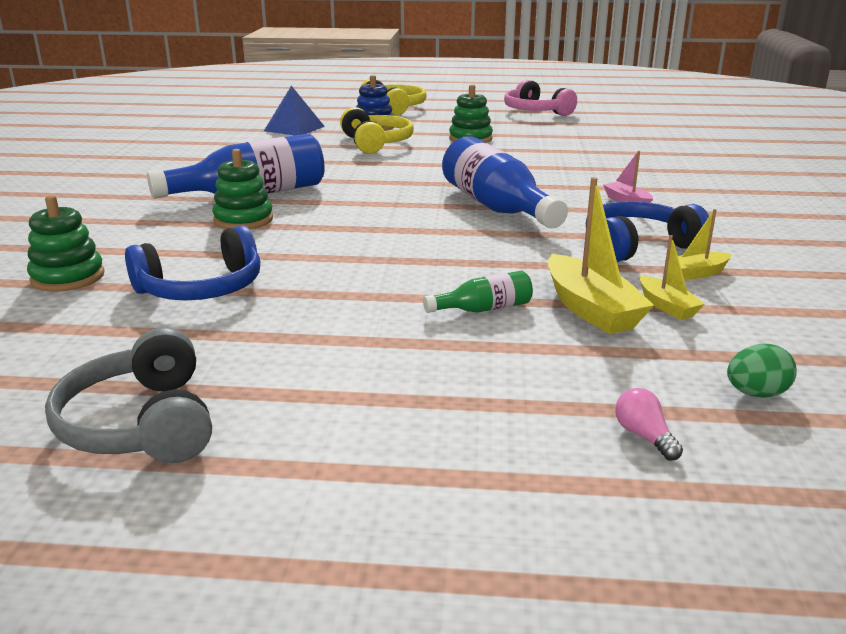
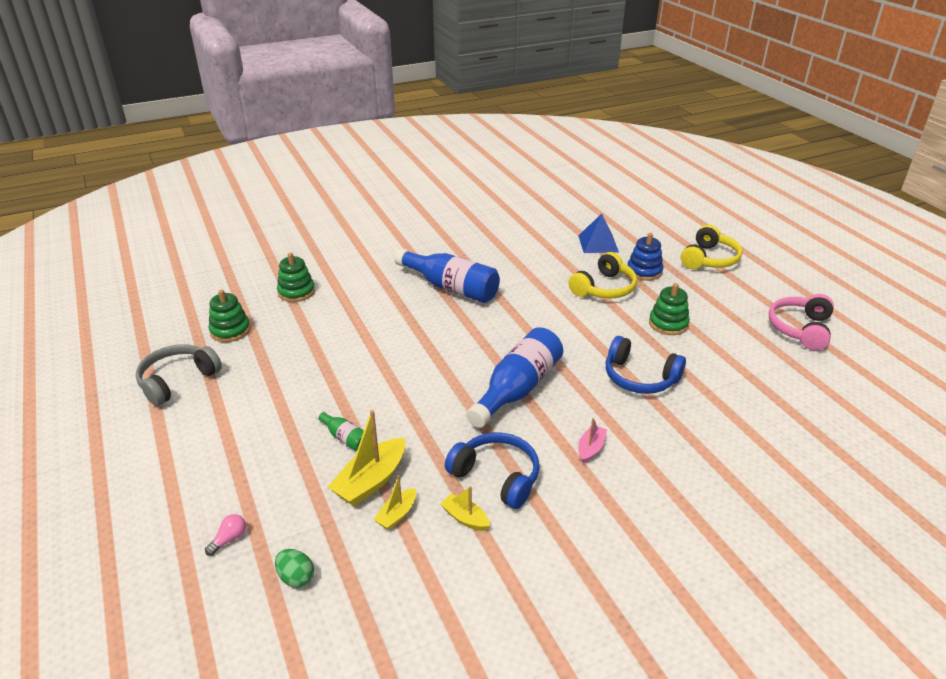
camera: 60 degrees right, 10 degrees up
blue headphones [125,226,260,300] -> blue headphones moved to [606,336,686,394]
green stacking toy [212,149,273,229] -> green stacking toy moved to [209,290,251,342]

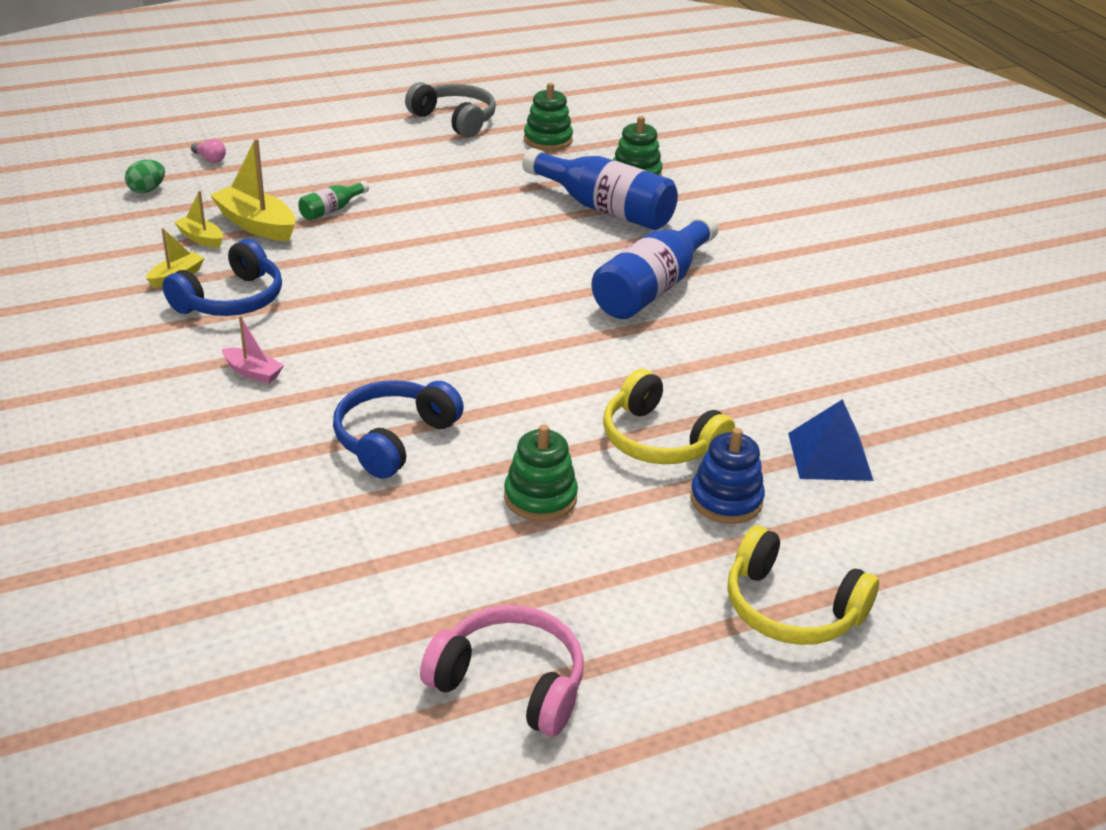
camera: 90 degrees right, 0 degrees up
blue bottle [466,327,563,428] -> blue bottle moved to [522,148,678,230]

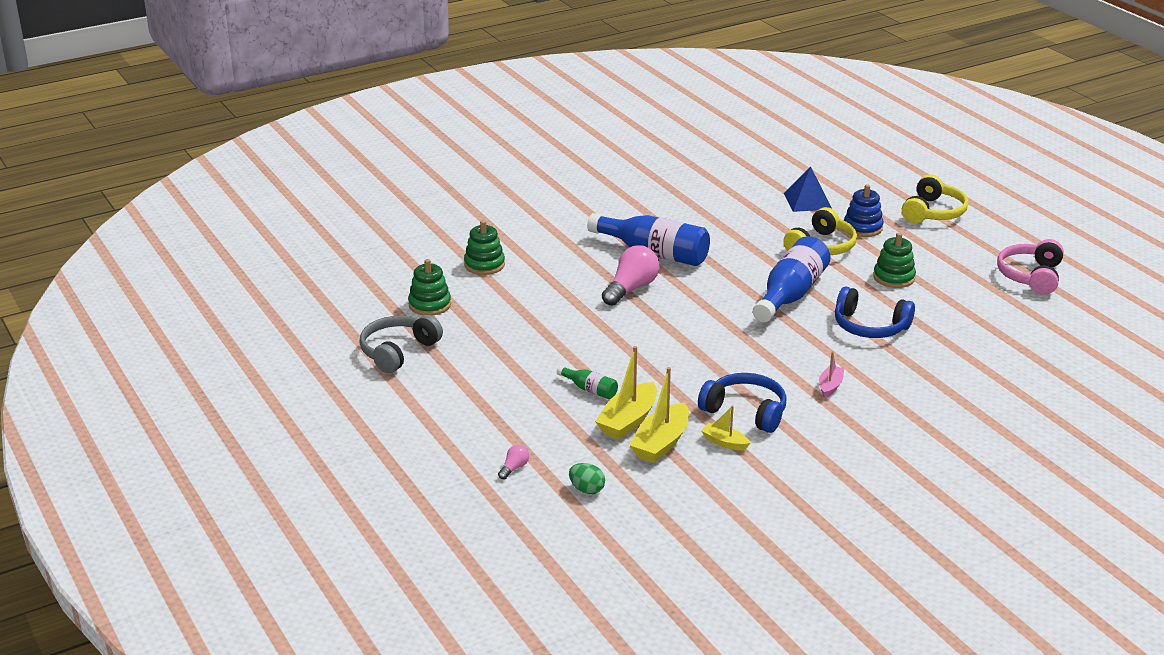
camera: 95 degrees left, 5 degrees down
yellow boat [174,191,223,248] -> yellow boat [629,367,689,463], size x1.79
blue bottle [522,148,678,230] -> blue bottle moved to [753,236,830,322]
none -> pink light bulb [602,245,659,306]

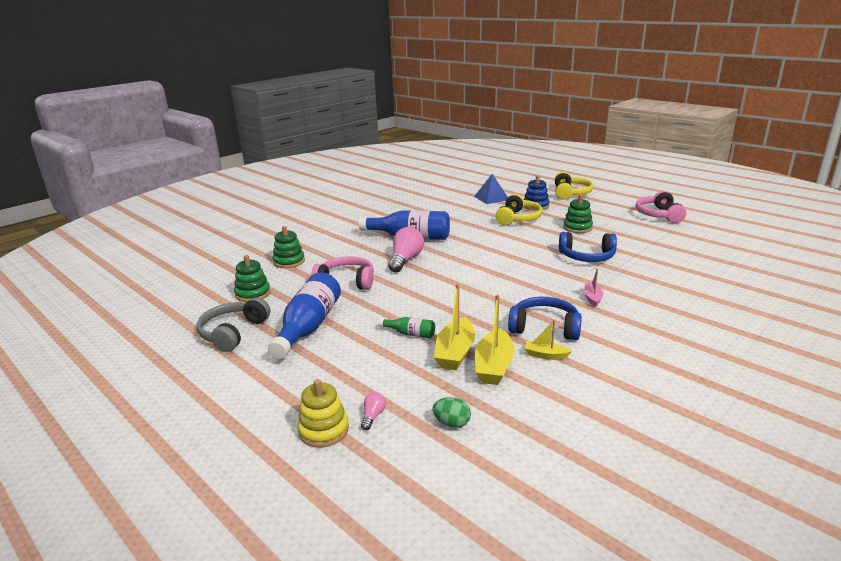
camera: 15 degrees left, 5 degrees down
blue bottle [753,236,830,322] -> blue bottle moved to [268,272,341,359]
none -> yellow stacking toy [297,379,349,448]
none -> pink headphones [311,257,374,290]

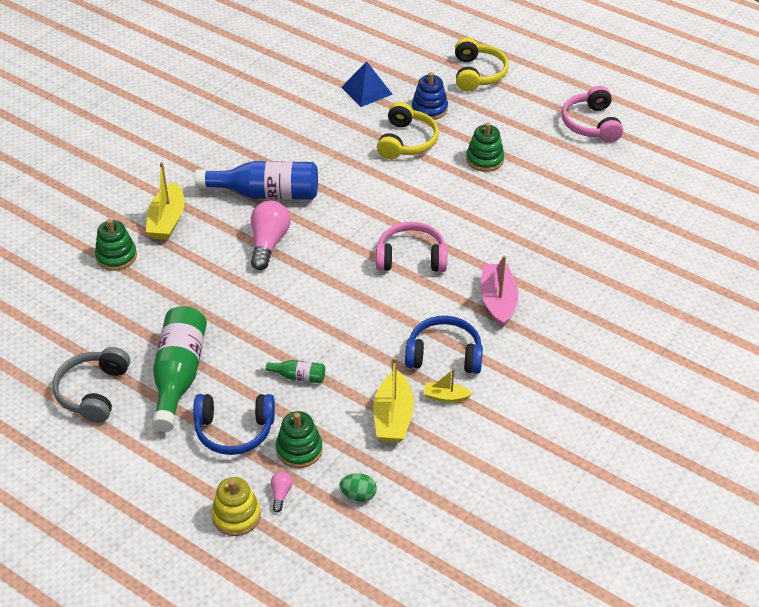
camera: 10 degrees left, 20 degrees up
green stacking toy [234,255,271,302] -> green stacking toy moved to [276,411,323,468]
blue bottle [268,272,341,359] -> green bottle [152,306,207,432]
pink headphones [311,257,374,290] -> pink headphones moved to [376,222,447,272]
yellow boat [434,283,475,370] -> yellow boat moved to [146,162,185,240]
blue headphones [559,232,617,262] -> blue headphones moved to [193,394,275,455]
pink boat [584,269,603,307] -> pink boat [481,255,518,328], size x1.79

